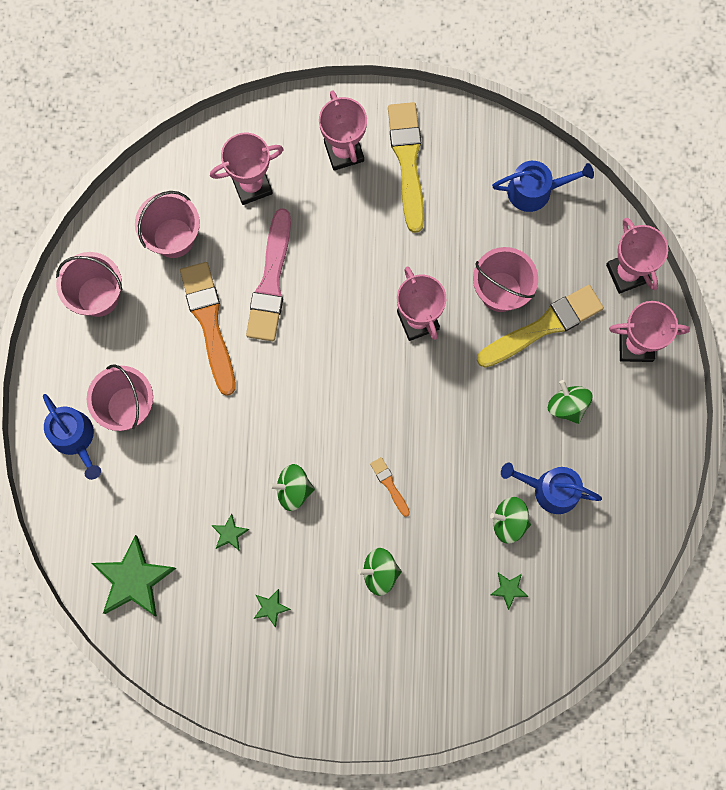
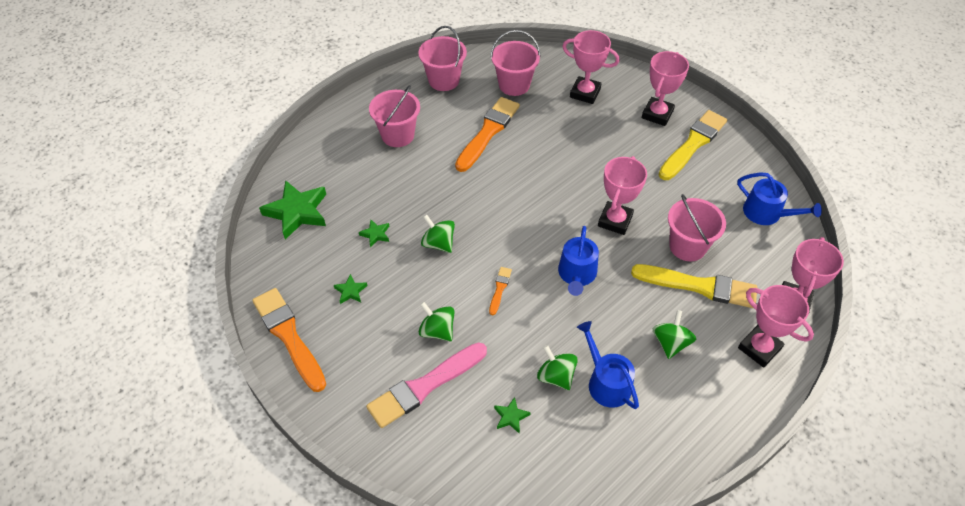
camera: 45 degrees right, 25 degrees down
blue watering can [43,394,101,480] -> blue watering can moved to [558,226,599,296]
pink brush [246,208,291,341] -> pink brush moved to [366,342,487,428]
none -> orange brush [252,288,326,392]

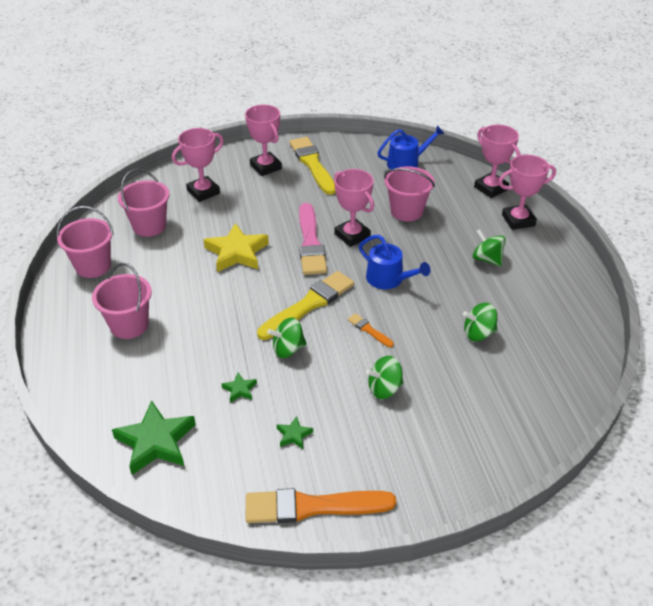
camera: 60 degrees left, 10 degrees down
pink brush [366,342,487,428] -> pink brush moved to [299,203,327,275]
orange brush [455,97,520,172] -> none
green star [494,397,531,434] -> none
blue watering can [577,321,639,409] -> none
yellow brush [631,264,757,308] -> yellow brush moved to [257,271,354,340]
none -> yellow star [203,223,269,272]

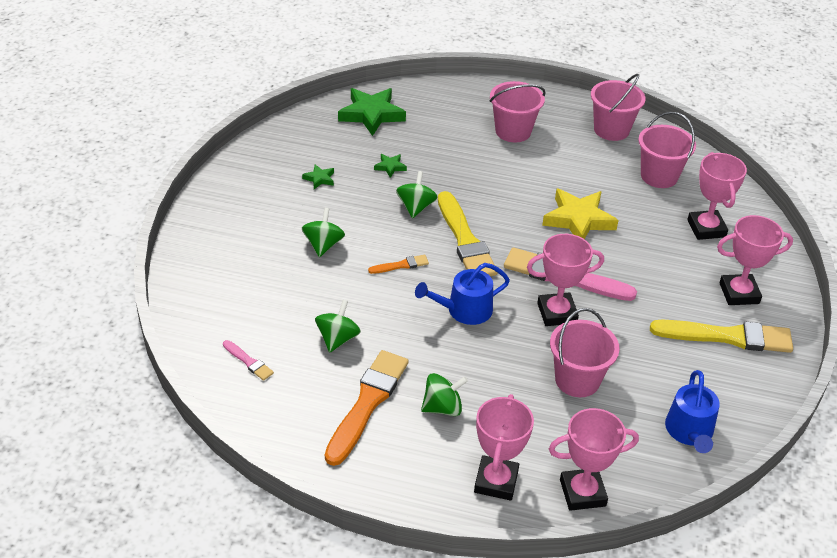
camera: 115 degrees right, 0 degrees up
orange brush [246,488,396,523] -> orange brush moved to [325,350,409,466]
none -> pink brush [223,340,274,381]

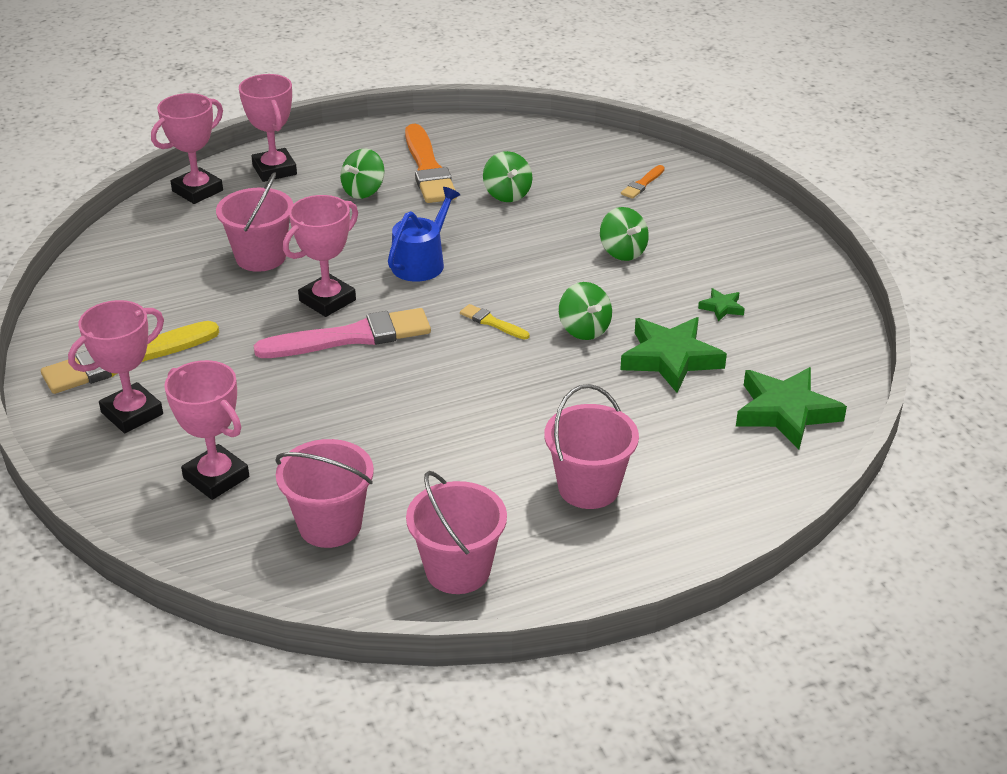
camera: 145 degrees right, 5 degrees down
pink brush [223,340,274,381] -> none
orange brush [368,255,429,274] -> orange brush moved to [621,165,665,199]
green star [374,154,407,178] -> green star [620,317,727,393], size x2.17
yellow brush [438,191,498,276] -> yellow brush [460,304,530,340], size x0.46
yellow star [542,189,619,239] -> none
blue watering can [665,370,720,453] -> none

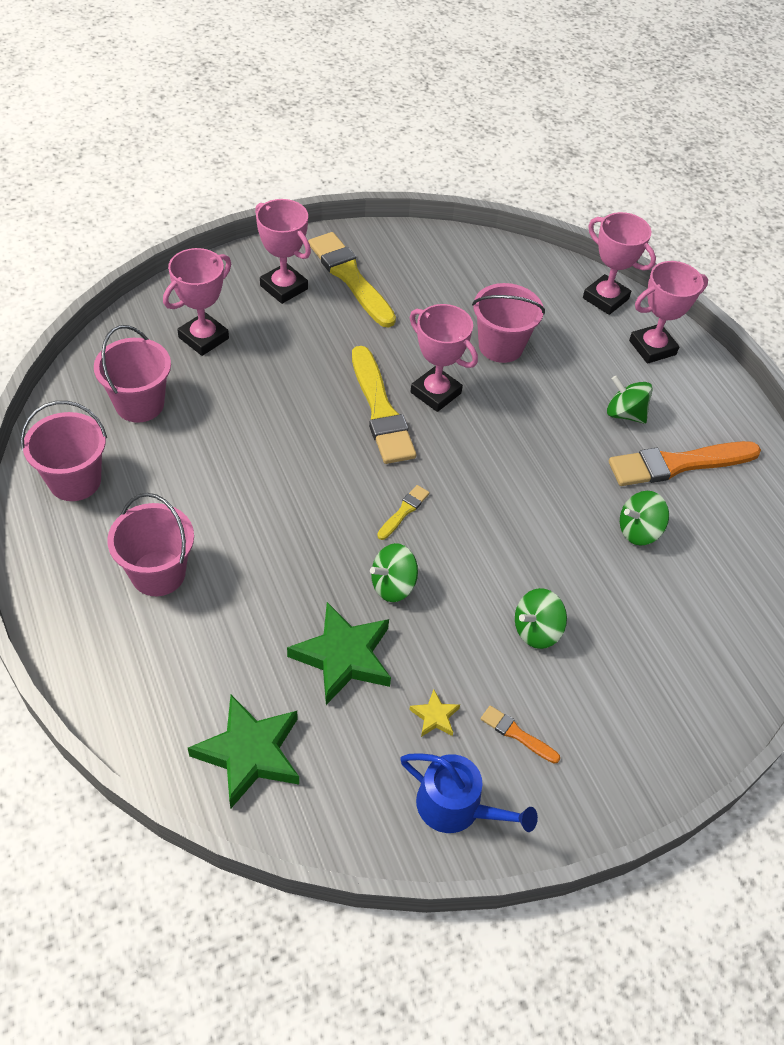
camera: 85 degrees right, 15 degrees up
pink brush [254,308,431,358] -> yellow brush [352,346,416,464]
blue watering can [388,187,460,282] -> blue watering can moved to [400,753,538,833]
orange brush [621,165,665,199] -> orange brush moved to [481,705,560,764]
green star [698,288,745,322] -> yellow star [409,689,460,737]

